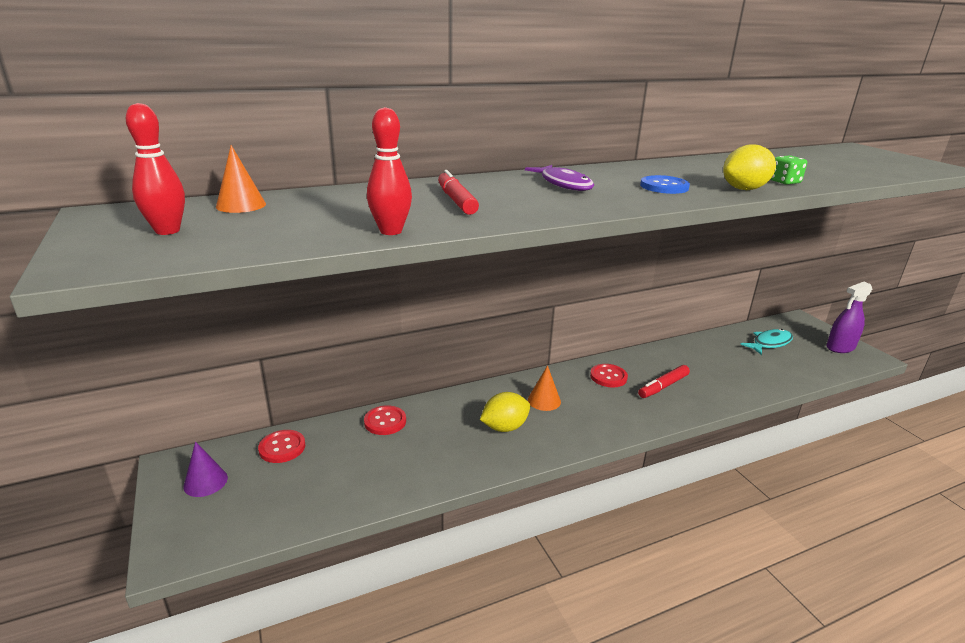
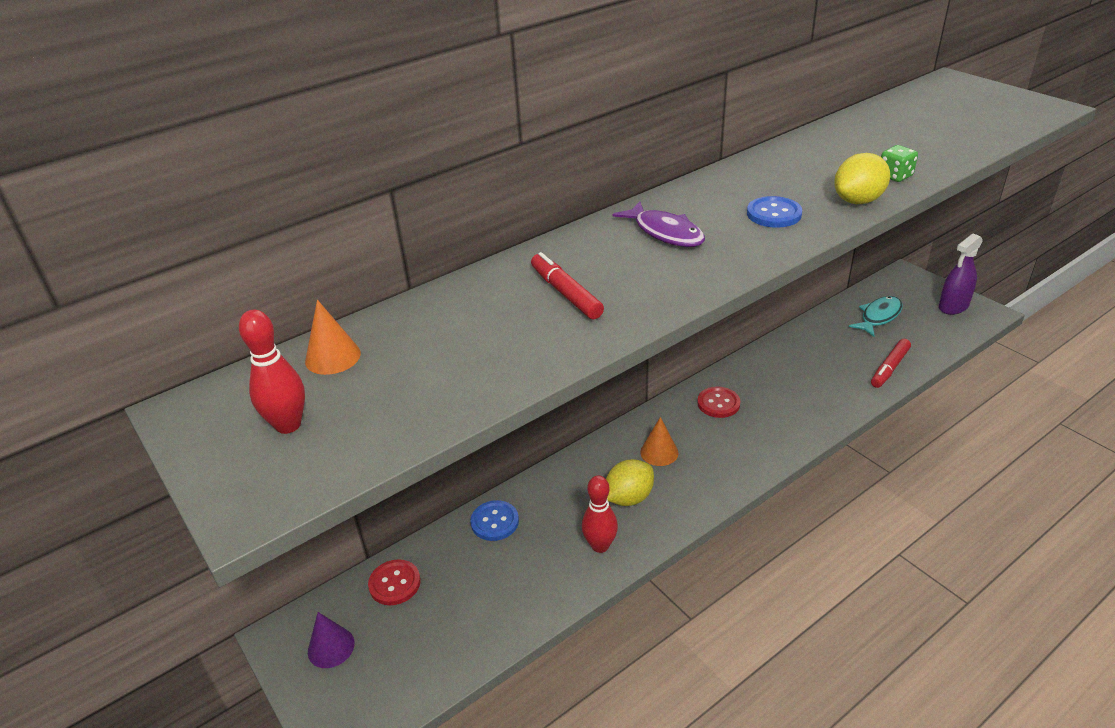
camera: 10 degrees left, 10 degrees up
red button [364,405,406,435] -> blue button [470,500,519,541]
red bowling pin [367,107,412,235] -> red bowling pin moved to [582,475,618,553]
red marker [638,365,690,398] -> red marker moved to [871,339,911,388]

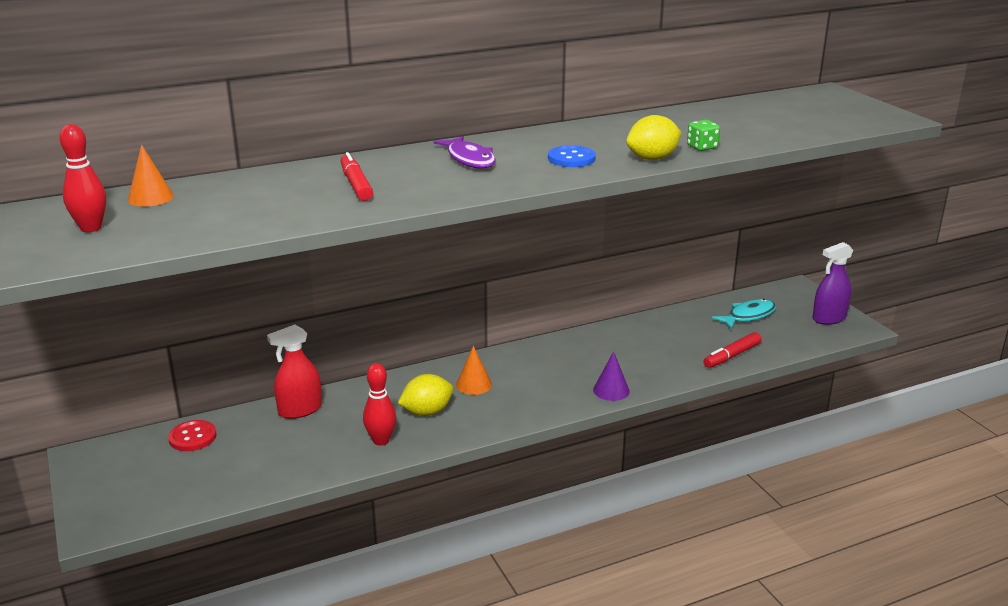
camera: 10 degrees right, 10 degrees down
purple cone [308,612,355,668] -> purple cone moved to [593,351,630,401]
blue button [470,500,519,541] -> red spray bottle [267,325,322,419]
red button [697,387,740,418] -> none

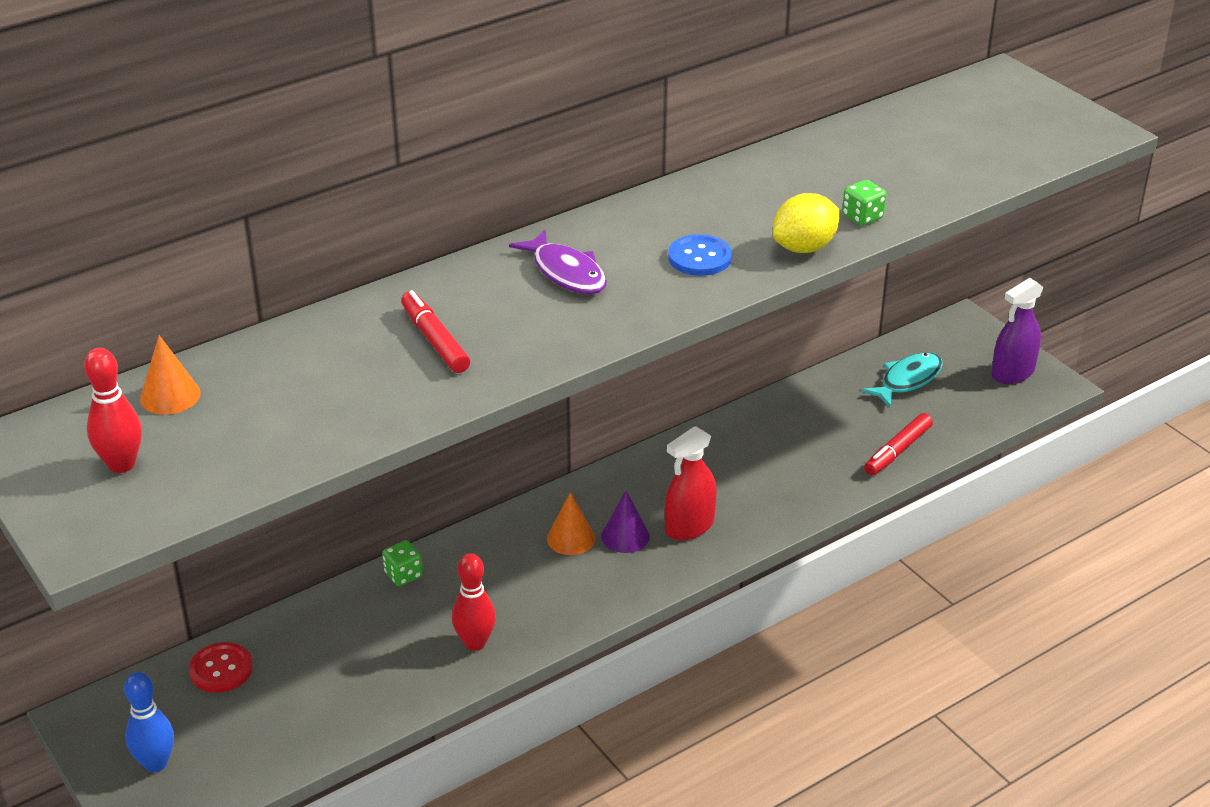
camera: 10 degrees left, 10 degrees up
red spray bottle [267,325,322,419] -> red spray bottle moved to [665,426,717,540]
yellow lemon [398,374,453,416] -> none
purple cone [593,351,630,401] -> purple cone moved to [601,490,650,553]
none -> blue bowling pin [124,672,174,772]
none -> green dice [382,540,423,586]

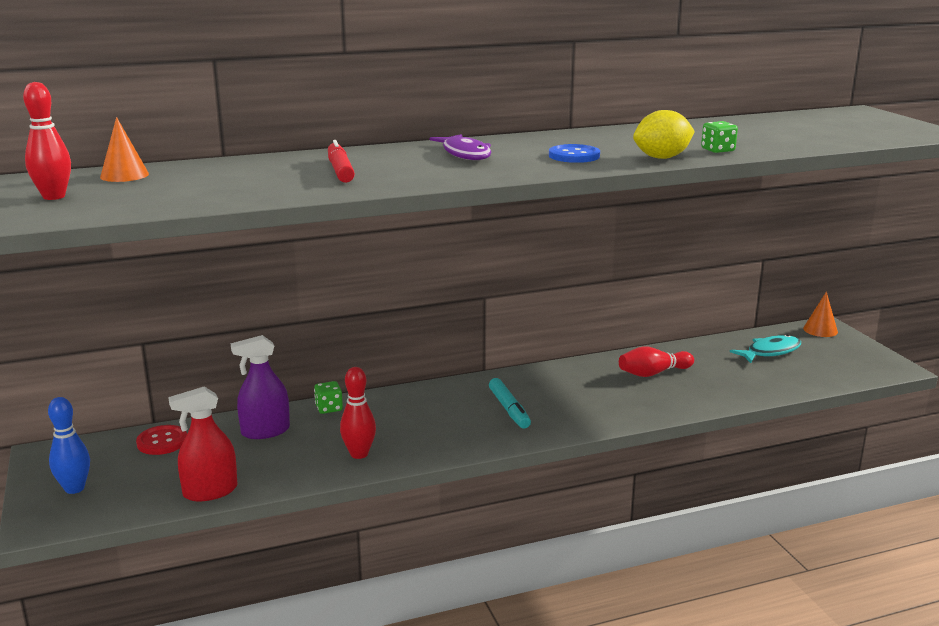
camera: 15 degrees right, 15 degrees down
orange cone [547,492,595,555] -> orange cone moved to [803,292,838,337]
purple cone [601,490,650,553] -> turquoise marker [489,378,531,428]
red spray bottle [665,426,717,540] -> red spray bottle moved to [168,386,238,502]
red marker [864,413,933,475] -> none
purple spray bottle [991,278,1043,384] -> purple spray bottle moved to [230,335,290,439]
none -> red bowling pin [619,346,694,377]

